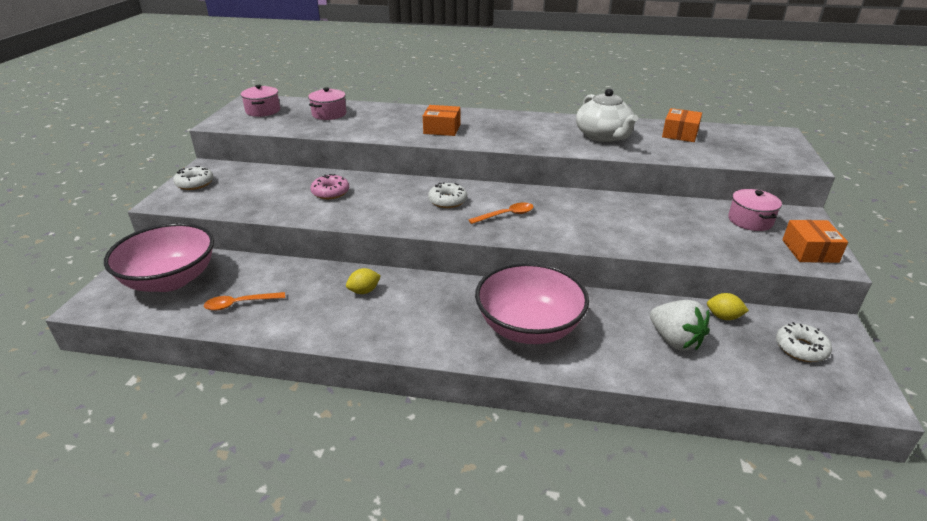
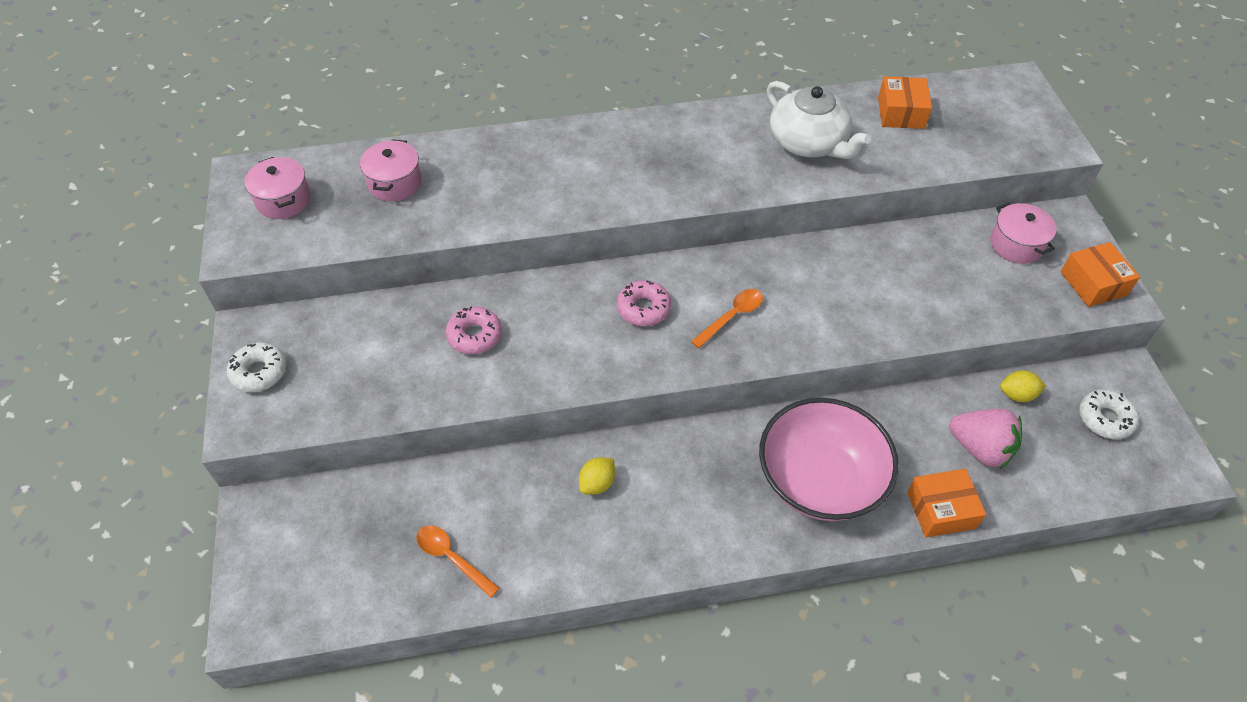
camera: 20 degrees left, 20 degrees up
pink bowl [104,223,214,292] -> none
orange spoon [204,292,285,311] -> orange spoon turned 75 degrees clockwise [416,525,500,598]
orange box [423,105,460,136] -> orange box moved to [907,469,986,538]
white donut [428,182,467,208] -> pink donut [617,280,671,326]
white strawberry [650,300,710,351] -> pink strawberry [949,409,1022,469]

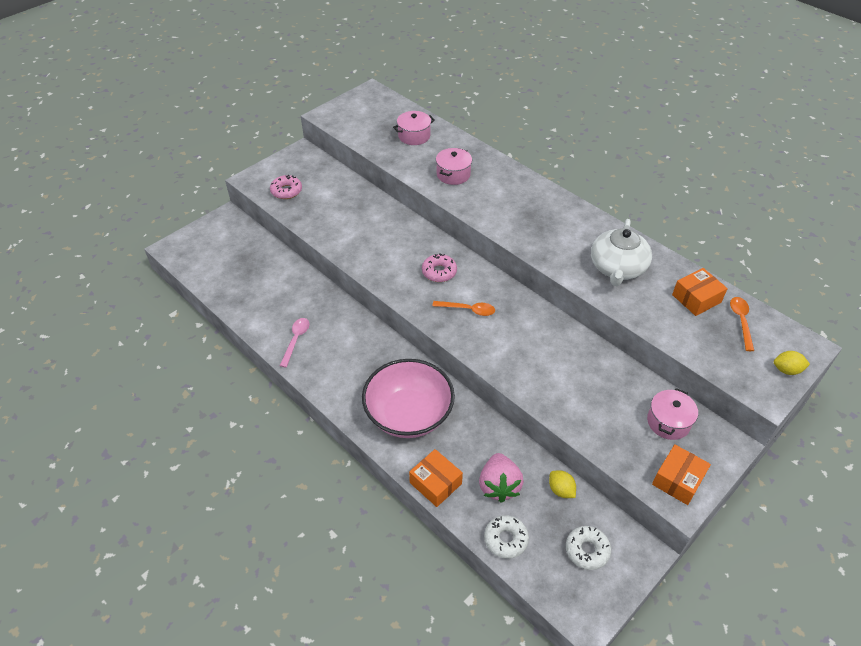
camera: 55 degrees right, 5 degrees down
white donut [227,342,287,392] -> white donut moved to [484,515,529,559]
pink pot [245,157,311,219] -> pink pot moved to [436,148,472,185]
orange spoon [416,525,500,598] -> orange spoon moved to [730,297,754,351]
pink donut [446,306,502,354] -> pink donut moved to [270,175,302,199]
yellow lemon [579,457,615,495] -> yellow lemon moved to [774,351,810,375]
none -> pink spoon [280,318,310,368]

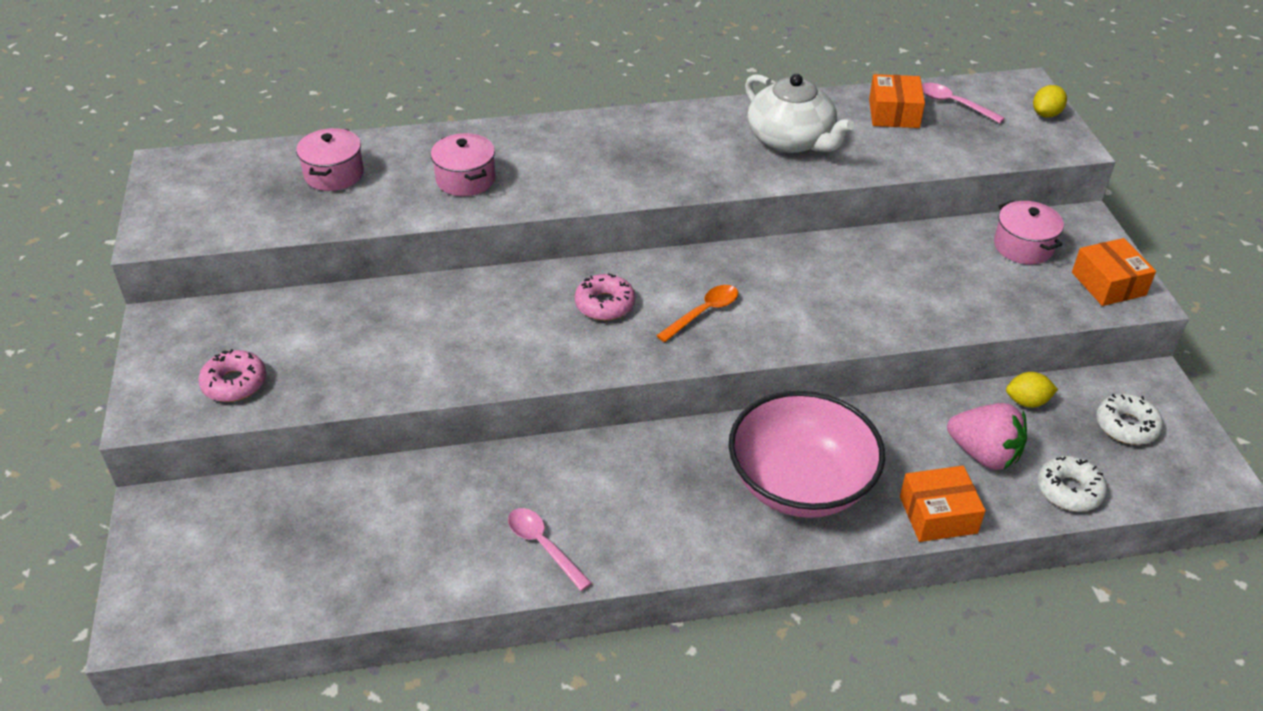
camera: 55 degrees left, 5 degrees down
orange spoon [730,297,754,351] -> pink spoon [922,83,1005,123]

